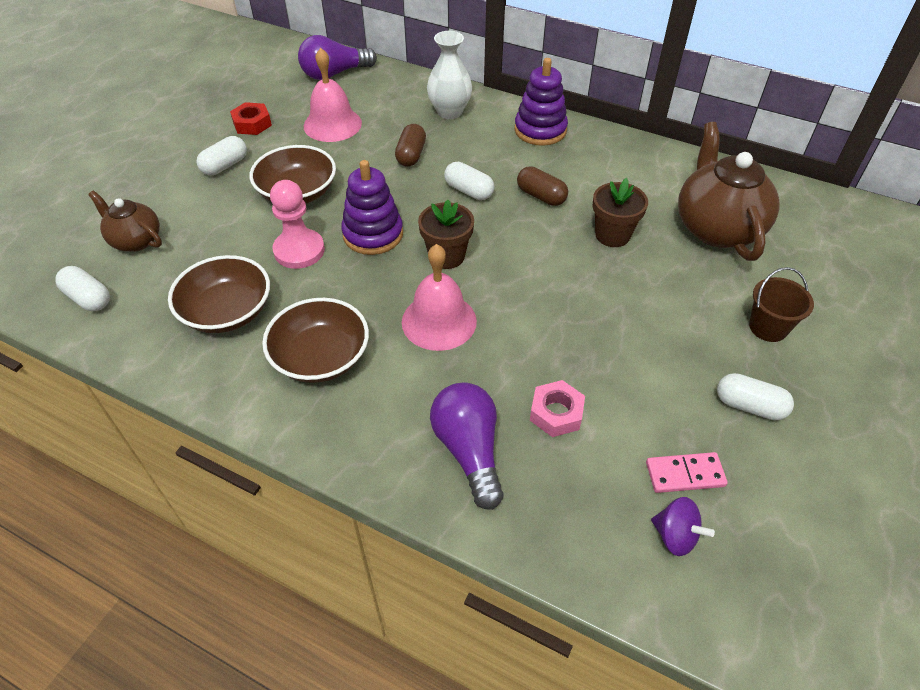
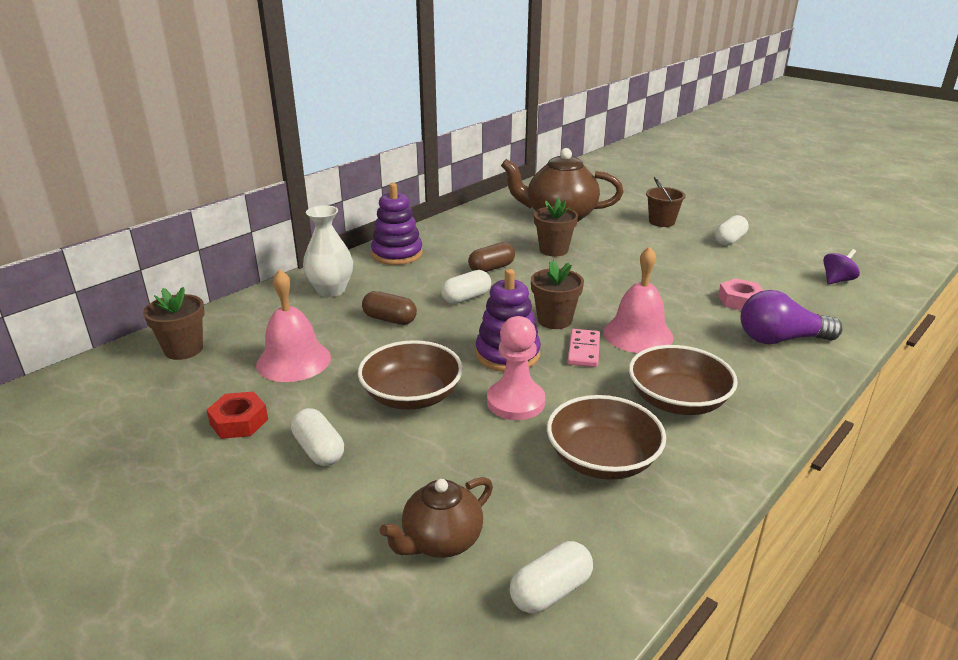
camera: 75 degrees left, 20 degrees down
purple light bulb [298,35,377,80] -> brown flower pot [143,287,205,360]
pink domino [646,452,728,493] -> pink domino moved to [568,329,600,367]

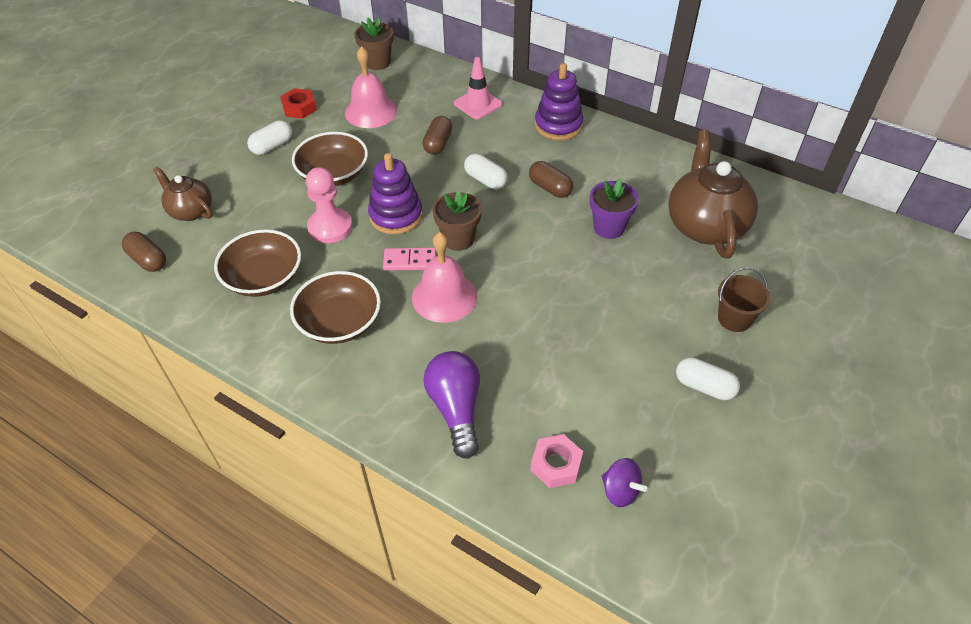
camera: 80 degrees right, 20 degrees up
white vase [303,205,353,297] -> pink traffic cone [454,57,502,119]
white capsule [510,541,593,613] -> brown capsule [122,232,166,272]
brown flower pot [534,198,578,256] -> purple flower pot [590,178,639,239]
pink nut [718,278,764,310] -> pink nut moved to [531,434,583,488]

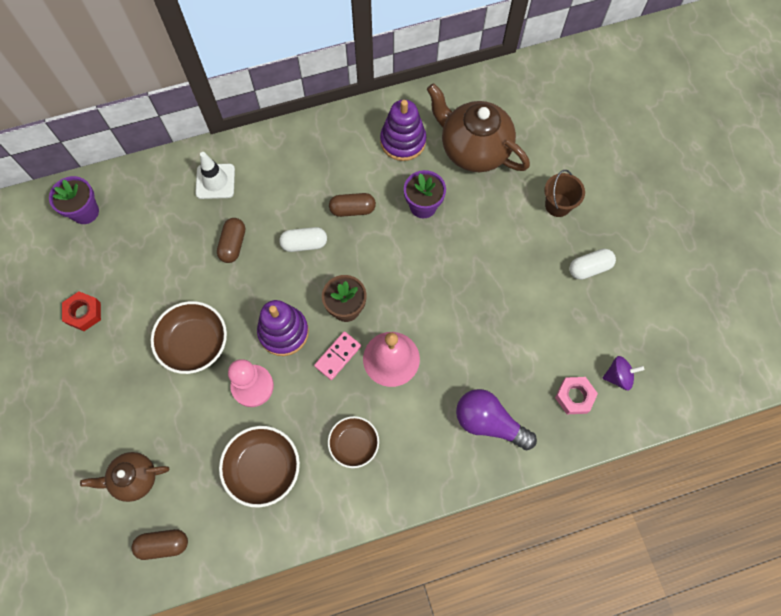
camera: 50 degrees left, 20 degrees up
white capsule [247,120,292,155] -> none
brown bowl [290,271,381,344] -> brown bowl [328,416,379,468], size x0.66
pink bell [345,46,397,128] -> none
brown flower pot [354,18,394,70] -> purple flower pot [49,176,99,224]
brown capsule [423,116,452,155] -> brown capsule turned 45 degrees clockwise [217,218,245,263]
pink traffic cone [454,57,502,119] -> white traffic cone [196,152,235,199]
purple stacking toy [535,63,583,140] -> purple stacking toy moved to [380,100,426,161]

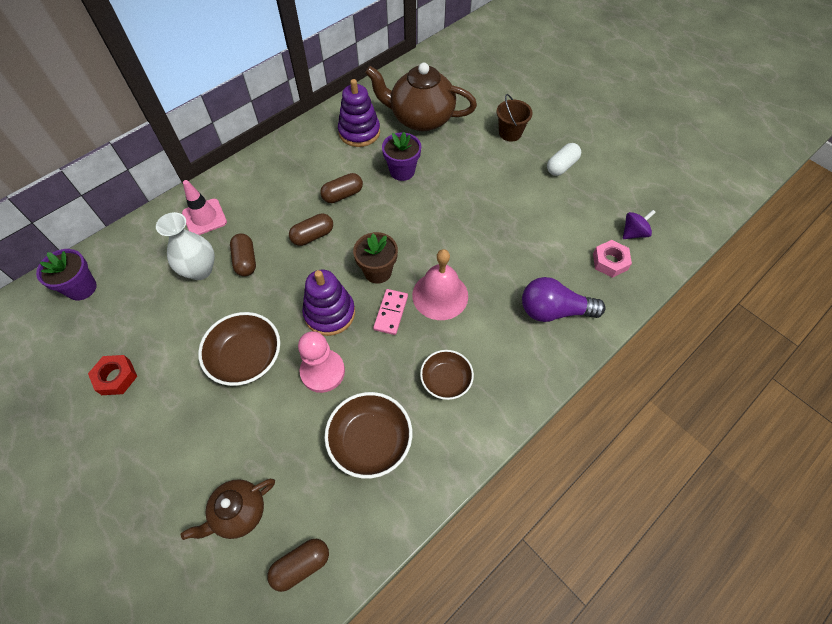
camera: 25 degrees left, 10 degrees down
white traffic cone [196,152,235,199] -> pink traffic cone [182,180,227,235]
white capsule [279,227,327,252] -> brown capsule [289,214,333,246]
none -> white vase [156,212,215,280]

